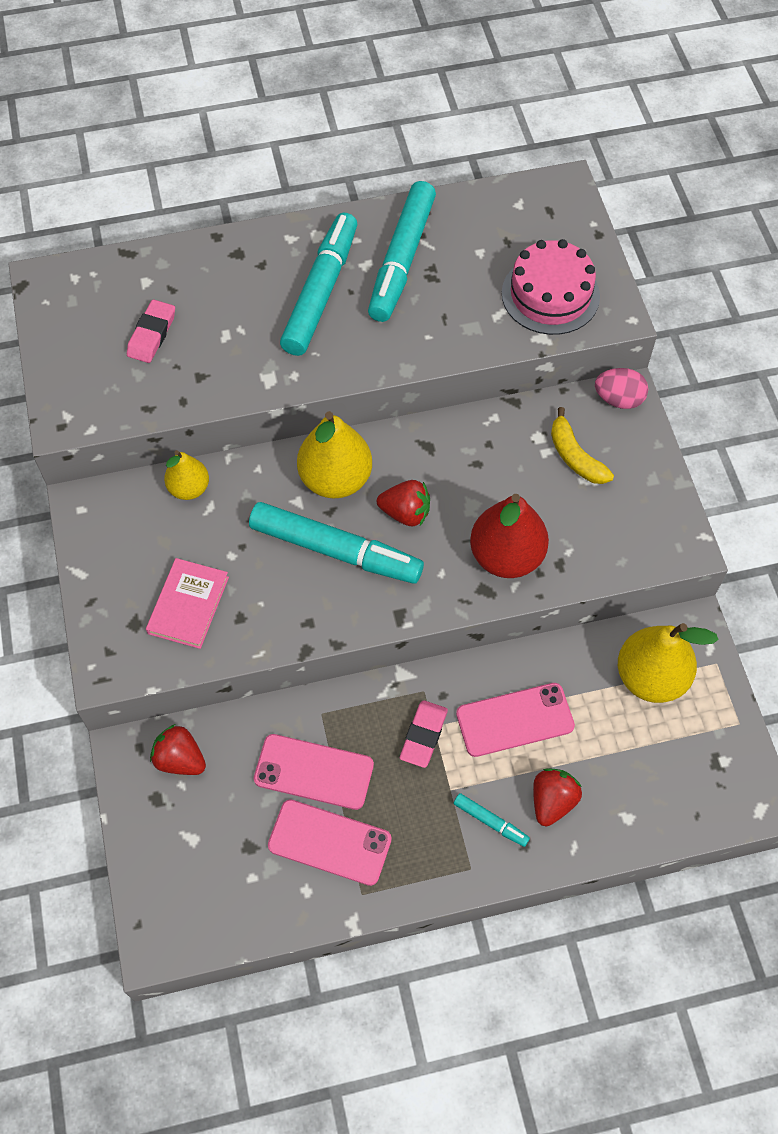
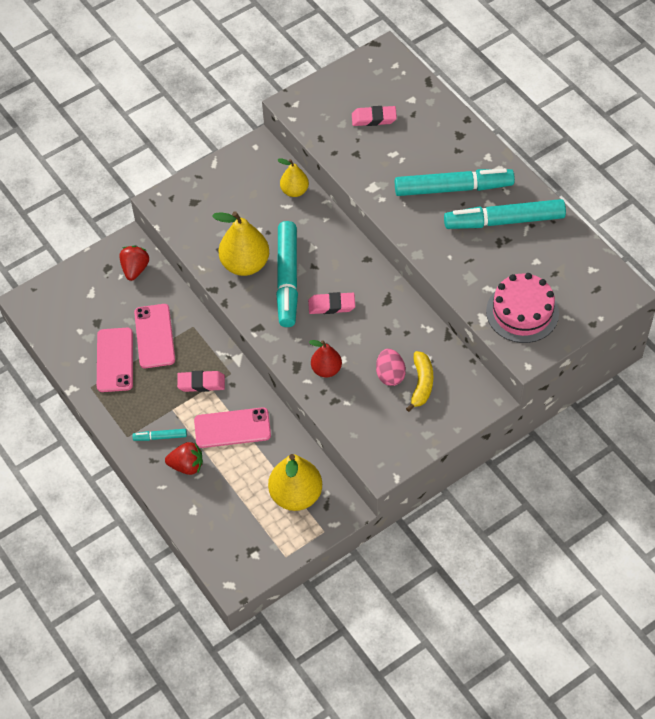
camera: 70 degrees right, 5 degrees down
pink book [146,558,229,649] -> none
yellow pear [297,411,372,498] -> yellow pear moved to [212,211,269,276]
red strawberry [377,480,430,526] -> pink eraser [308,292,355,314]
turquoise marker [454,793,530,847] -> turquoise marker turned 75 degrees clockwise [132,429,187,441]
pink phone [456,683,575,757] -> pink phone turned 60 degrees counterclockwise [194,407,271,448]
red pear [470,494,549,578] -> red pear [309,340,342,377], size x0.59
yellow banana [551,407,614,484] -> yellow banana turned 150 degrees clockwise [406,351,433,412]
pink egg [595,368,648,409] -> pink egg moved to [376,349,406,386]

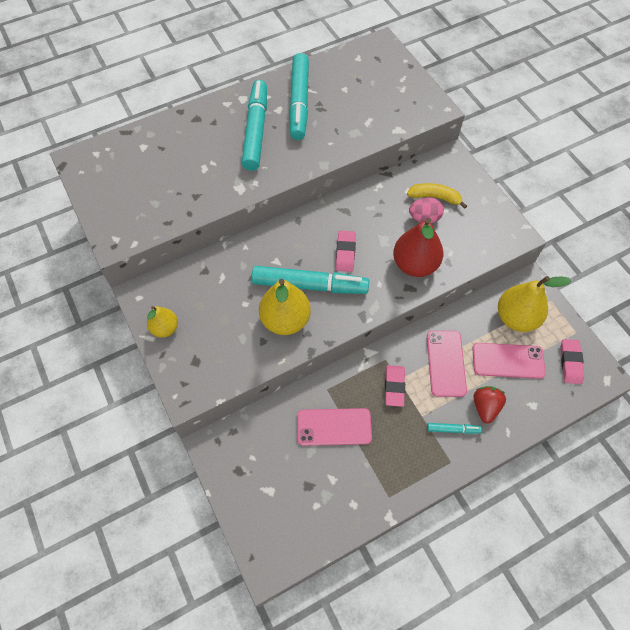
camera: 85 degrees left, 5 degrees up
pink phone [97,328,133,392] -> pink phone moved to [472,343,546,379]
red strawberry [119,246,149,281] -> none
turquoise marker [132,429,187,441] -> turquoise marker turned 90 degrees counterclockwise [427,423,482,434]
yellow pear [278,159,309,197] -> yellow pear moved to [147,306,178,338]
red pear [309,340,342,377] -> red pear [393,218,443,277], size x1.70
pink eraser [352,106,397,126] -> pink eraser moved to [560,339,584,384]
pink cake [486,273,559,343] -> none

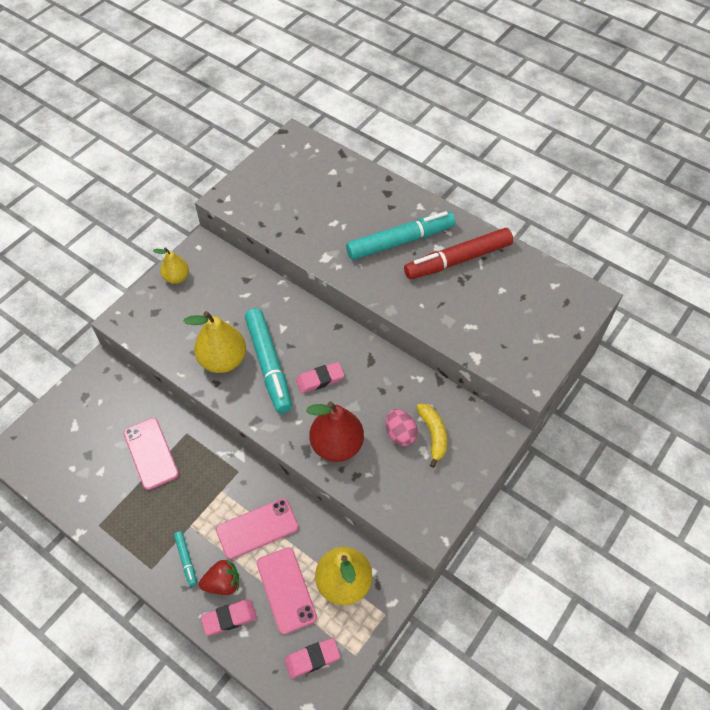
camera: 65 degrees right, 5 degrees down
turquoise marker [289,53,309,140] -> red marker [404,228,513,279]
pink eraser [385,365,405,407] -> pink eraser moved to [201,600,257,635]

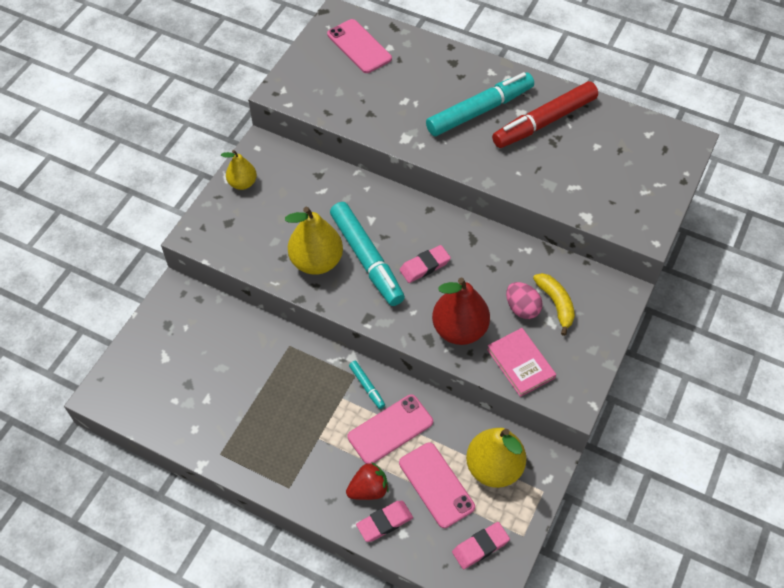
camera: 10 degrees left, 0 degrees up
pink phone [123,418,179,490] -> pink phone moved to [327,19,392,73]
turquoise marker [174,531,197,586] -> turquoise marker moved to [349,361,385,409]
none -> pink book [487,328,556,397]

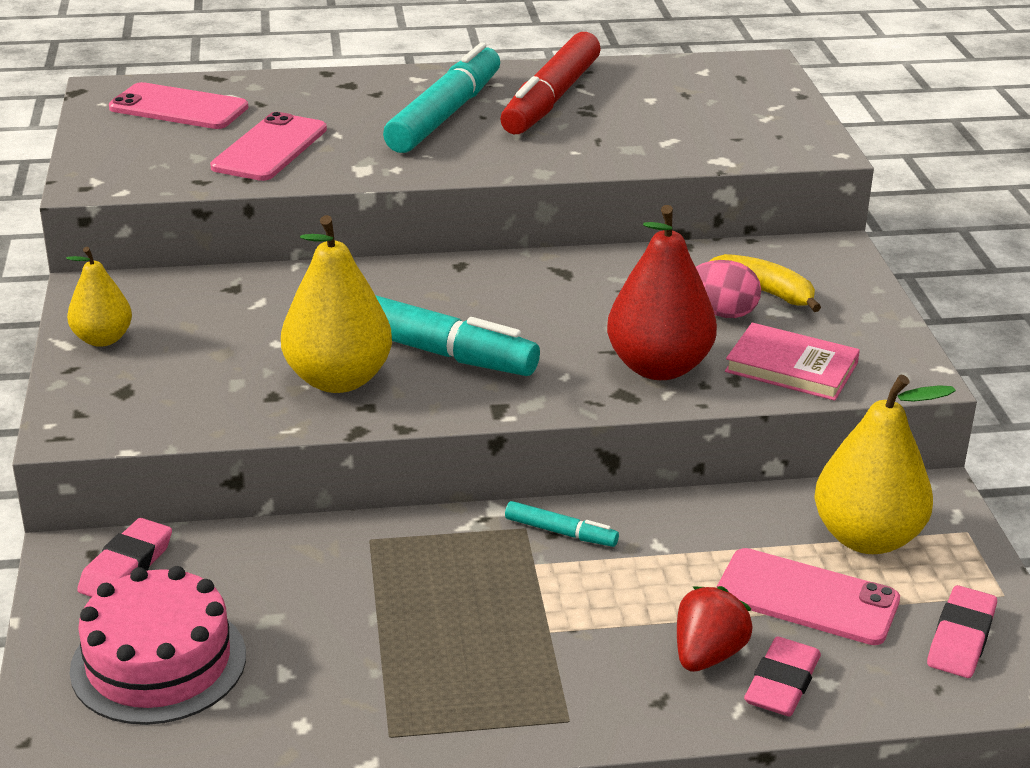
camera: 35 degrees left, 25 degrees down
pink phone [348,395,433,464] -> pink phone moved to [210,112,327,181]
pink eraser [399,245,451,283] -> pink eraser moved to [77,518,172,597]
none -> pink cake [70,566,246,725]

